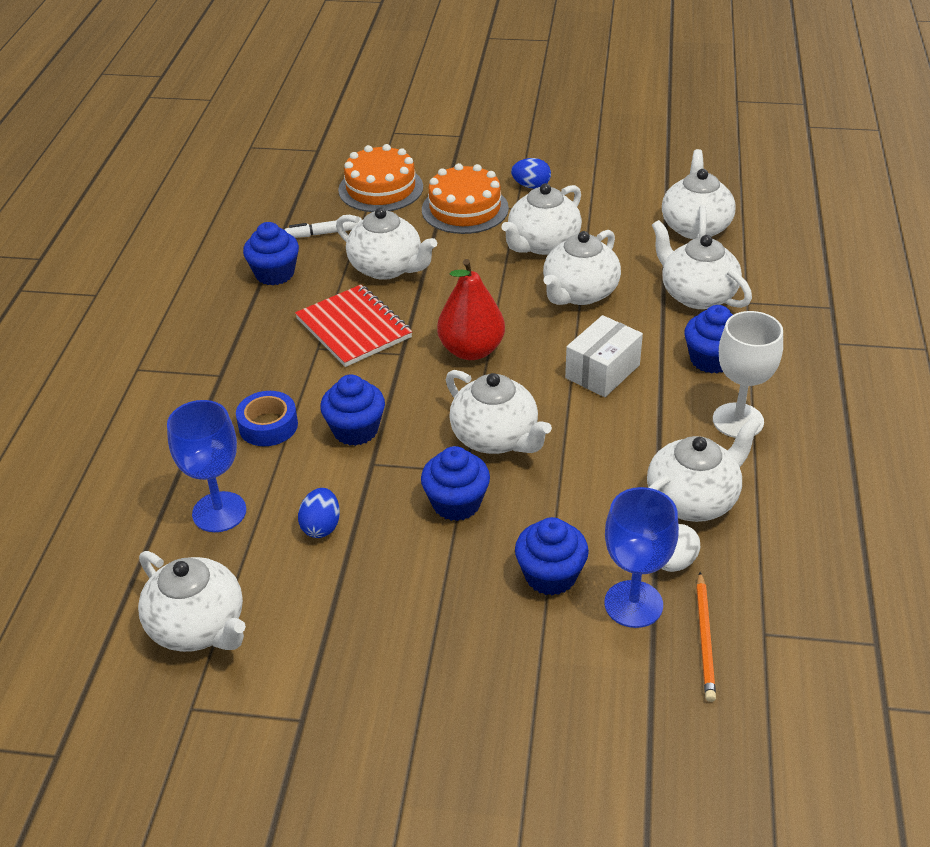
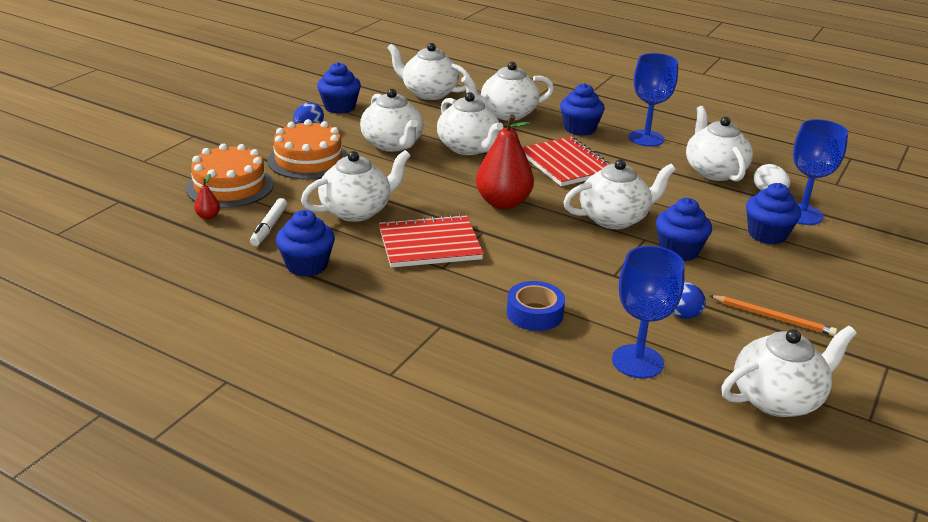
camera: 70 degrees left, 10 degrees down
blue cupcake [320,374,385,446] -> blue cupcake moved to [317,62,361,114]
white box [565,315,643,397] -> red notebook [522,137,610,186]
orange pencil [696,572,716,702] -> orange pencil moved to [709,295,837,336]
white goblet [713,311,783,438] -> blue goblet [629,53,678,147]
none -> red pear [194,174,220,220]

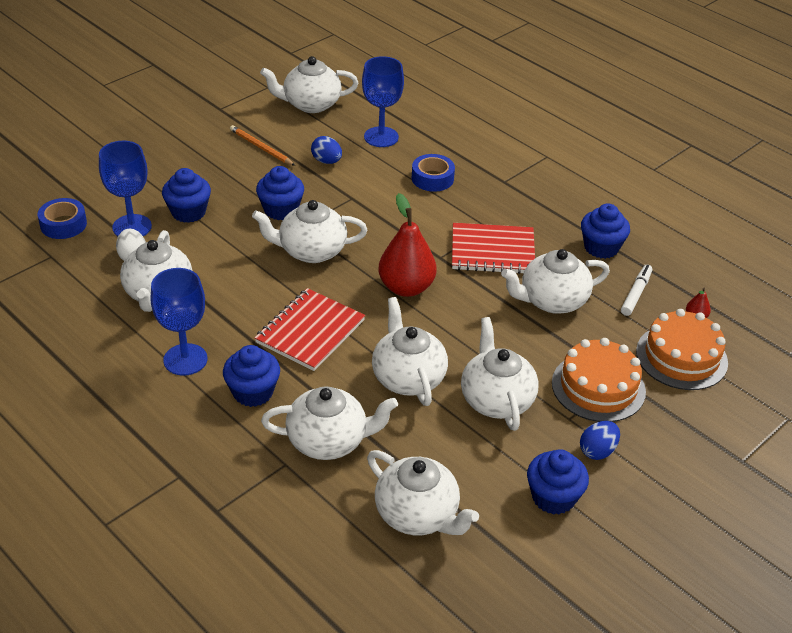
camera: 165 degrees left, 10 degrees up
red notebook [522,137,610,186] -> red notebook turned 45 degrees clockwise [254,288,365,371]
none -> blue tape [38,198,87,239]

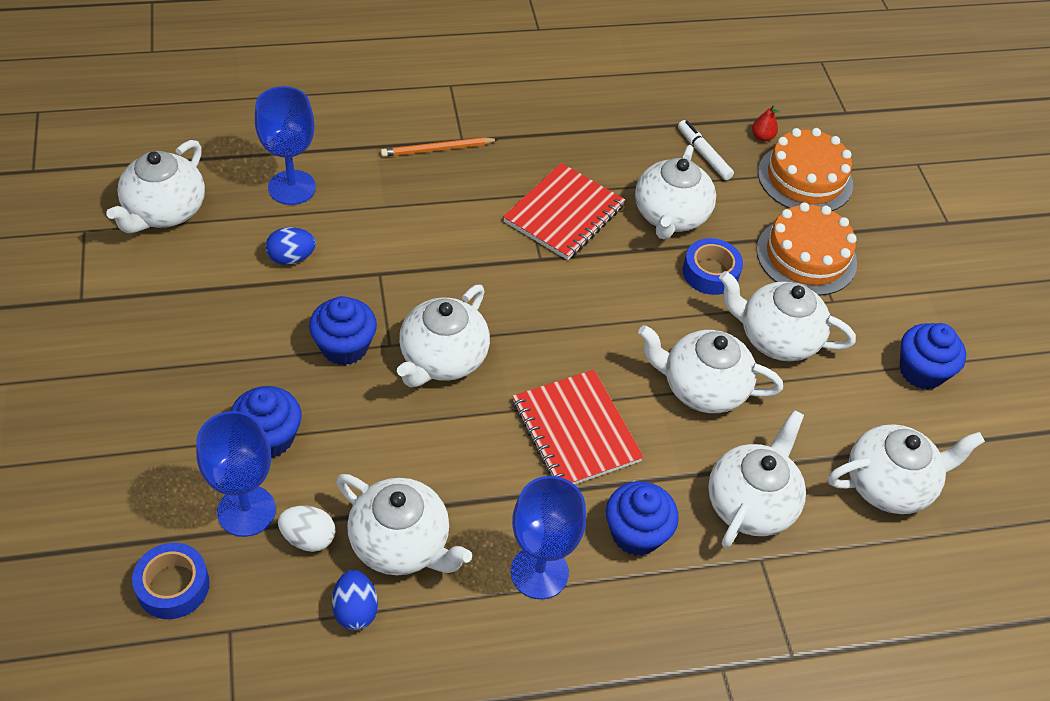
camera: 60 degrees left, 10 degrees up
orange pencil [230,125,295,166] -> orange pencil moved to [381,137,499,157]
red pear [378,193,436,297] -> none
blue tape [412,154,455,192] -> blue tape moved to [683,238,743,295]
blue egg [580,421,620,460] -> blue egg moved to [332,570,378,630]
blue cupcake [581,203,630,259] -> none

